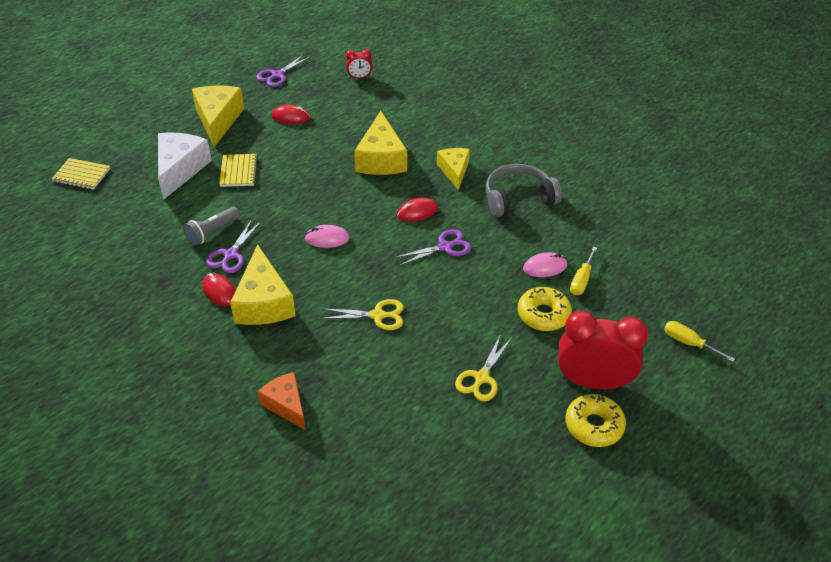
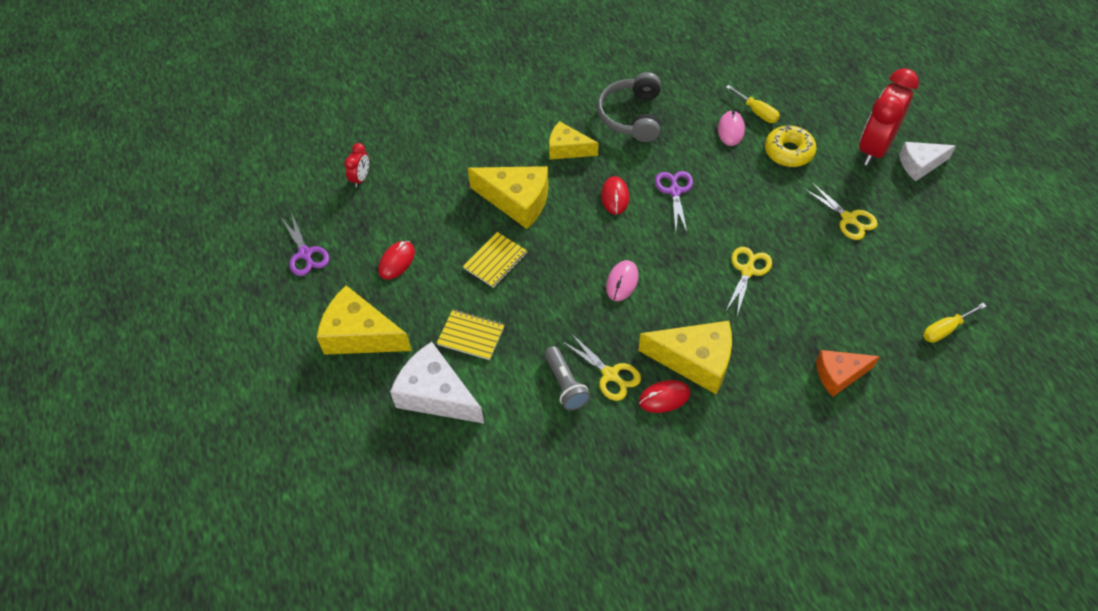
camera: 65 degrees left, 10 degrees up
yellow notebook [52,158,110,190] -> yellow notebook moved to [463,232,527,288]
purple scissors [206,219,261,273] -> yellow scissors [562,334,641,401]
yellow donut [565,394,626,447] -> white cheese [899,142,956,181]
yellow screwdriver [664,321,735,362] -> yellow screwdriver moved to [923,303,986,343]

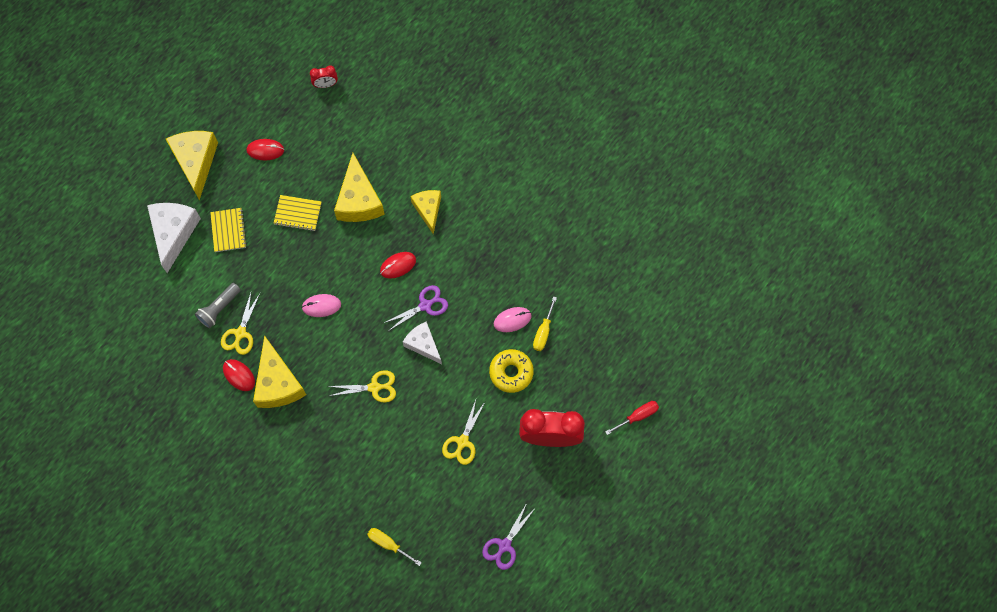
camera: 60 degrees right, 15 degrees up
purple scissors [281,212,329,276] -> purple scissors moved to [482,503,534,570]
grey headphones [597,72,661,142] -> none
orange cheese [816,350,880,397] -> none
white cheese [899,142,956,181] -> white cheese moved to [403,321,442,364]
none -> red screwdriver [605,401,659,435]

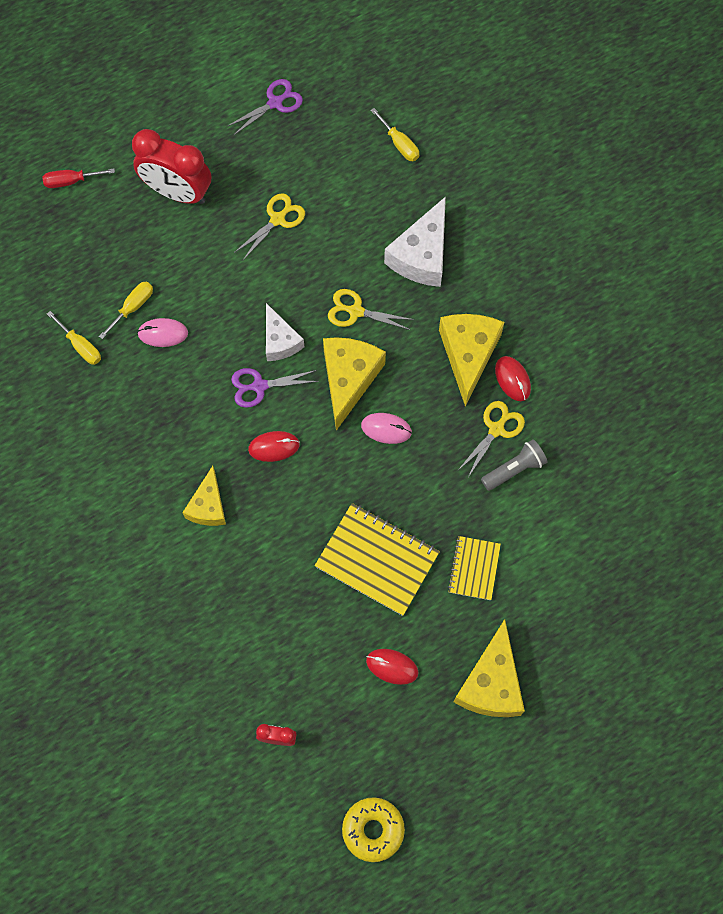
camera: 160 degrees left, 0 degrees up
white cheese [147,203,201,273] -> white cheese moved to [384,196,446,287]
yellow notebook [273,195,321,231] -> yellow notebook [315,503,440,616], size x1.73
yellow cheese [334,153,385,222] -> yellow cheese moved to [323,337,386,431]
yellow donut [489,349,534,393] -> yellow donut moved to [342,797,405,862]
none -> yellow screwdriver [47,311,101,365]

